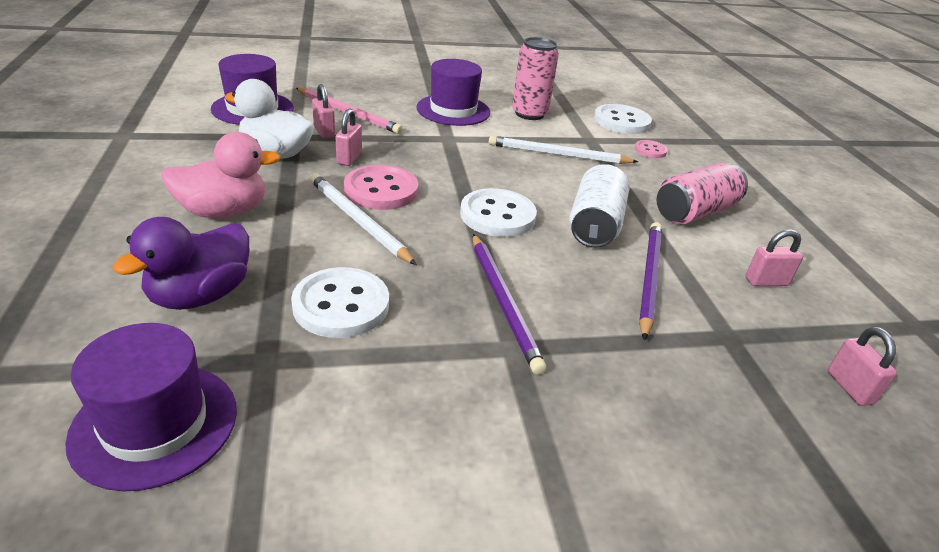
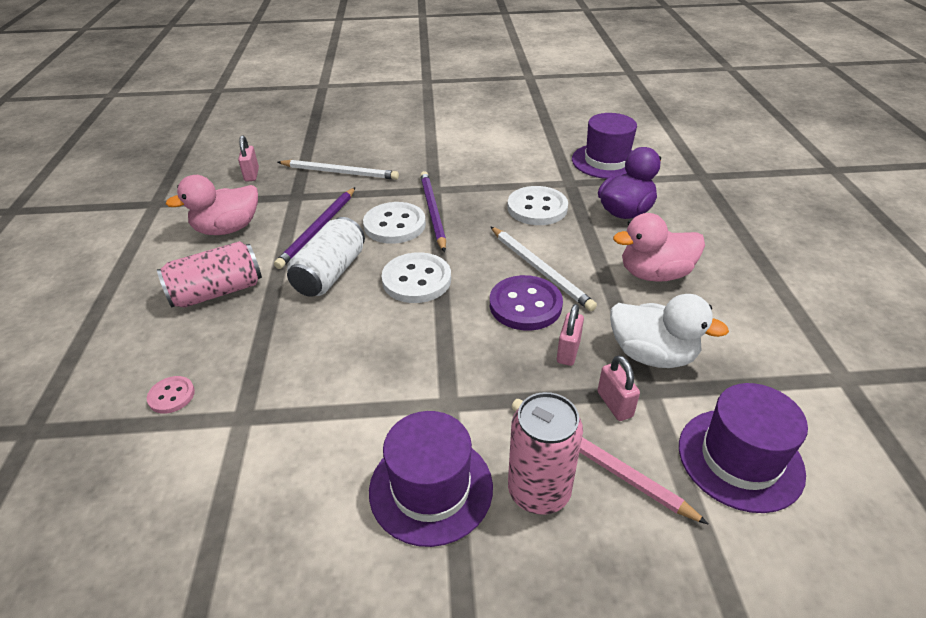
camera: 170 degrees left, 5 degrees up
pink button [344,165,418,210] -> purple button [490,275,563,331]
white pencil [489,136,638,164] -> white pencil moved to [278,160,399,180]
pink can [512,37,559,120] -> pink can moved to [508,392,583,515]
white button [594,104,652,134] -> white button moved to [363,202,426,244]
pink padlock [746,229,803,286] -> pink duck [166,175,258,235]

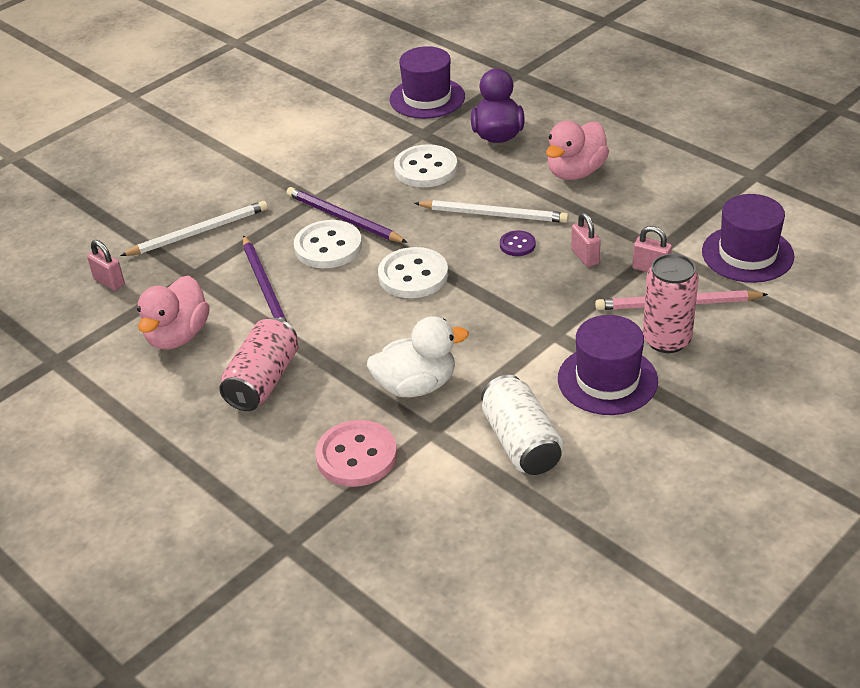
camera: 40 degrees left, 0 degrees up
pink button [147,376,195,414] -> pink button [315,420,397,487], size x1.90
white can [287,217,365,297] -> white can moved to [481,375,563,475]
purple button [490,275,563,331] -> purple button [500,230,536,256], size x0.53
white duck [610,294,729,368] -> white duck moved to [367,316,469,397]

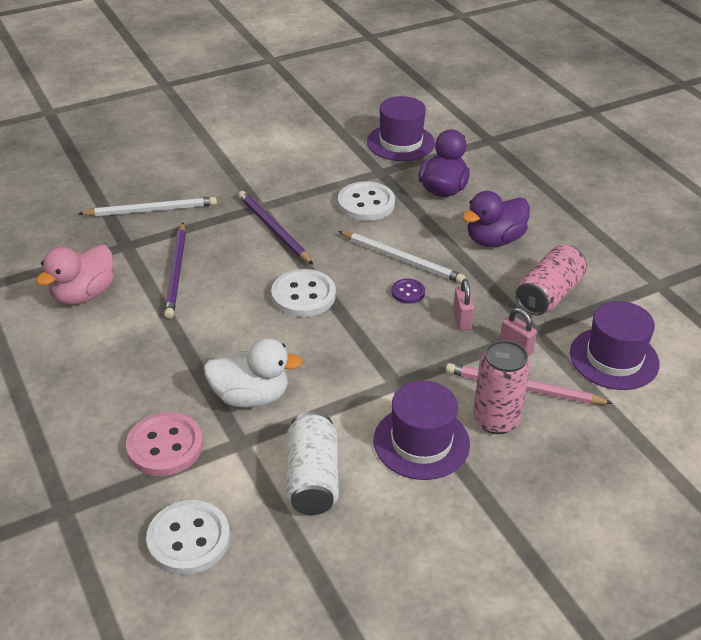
camera: 15 degrees right, 0 degrees up
pink padlock [87,240,125,291] -> none
pink can [219,318,299,411] -> pink can moved to [516,245,587,315]
white button [294,220,362,268] -> white button moved to [146,500,230,575]
pink duck [546,121,609,180] -> purple duck [462,191,530,247]

